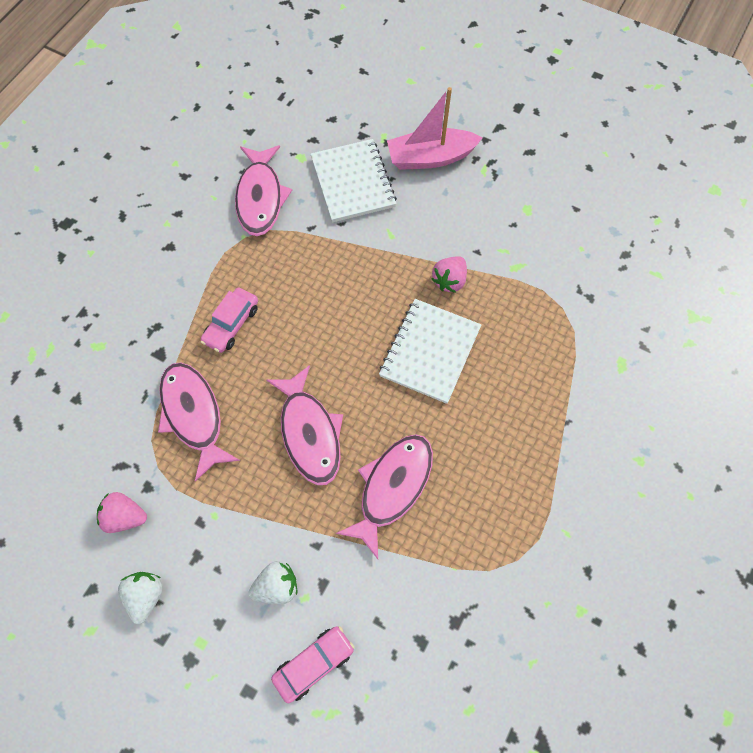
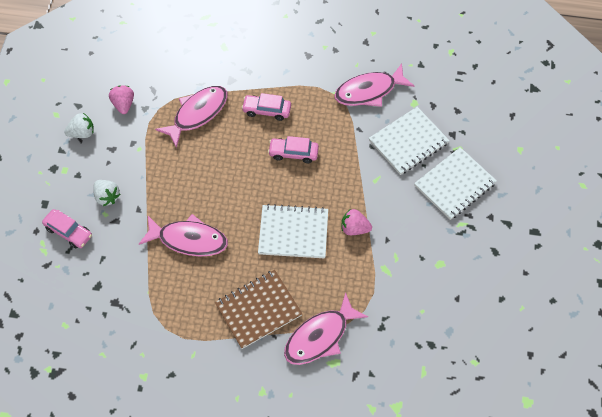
camera: 70 degrees right, 5 degrees down
pink fish [266,365,343,485] -> pink fish moved to [284,292,368,365]
pink boat [387,87,482,170] -> white notebook [414,147,497,220]
none -> brown notebook [215,270,302,349]
none -> pink car [268,136,319,163]

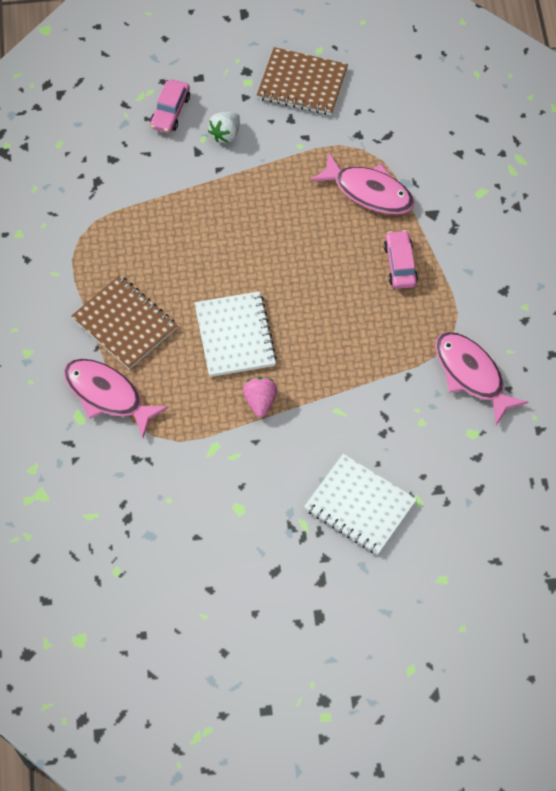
camera: 75 degrees right, 0 degrees up
white strawberry [64,113,94,138] -> brown notebook [257,47,348,115]
pink strawberry [109,85,134,114] -> none
pink fish [139,214,228,257] -> none
pink car [268,136,319,163] -> none
white notebook [369,107,450,175] -> none

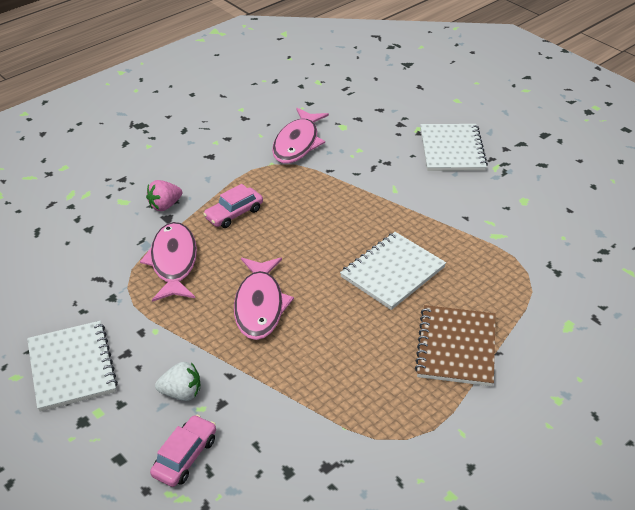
camera: 125 degrees left, 20 degrees down
pink fish [64,359,168,438] -> pink fish moved to [234,258,294,340]
pink car [150,79,190,133] -> pink car turned 45 degrees counterclockwise [150,415,216,487]
pink strawberry [243,377,278,417] -> pink strawberry moved to [146,180,182,211]
brown notebook [257,47,348,115] -> white notebook [27,321,118,412]

